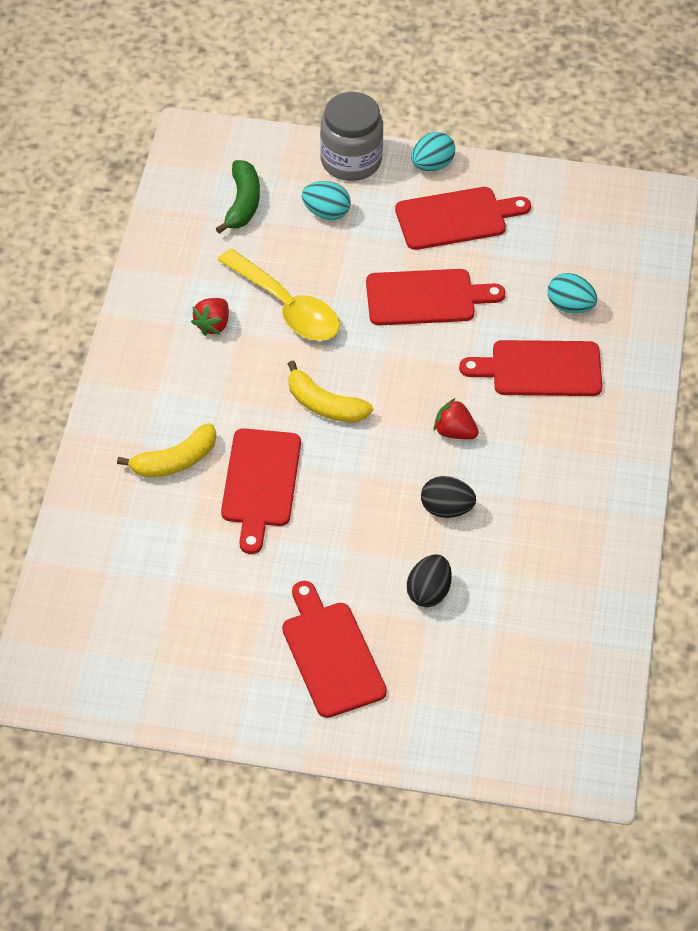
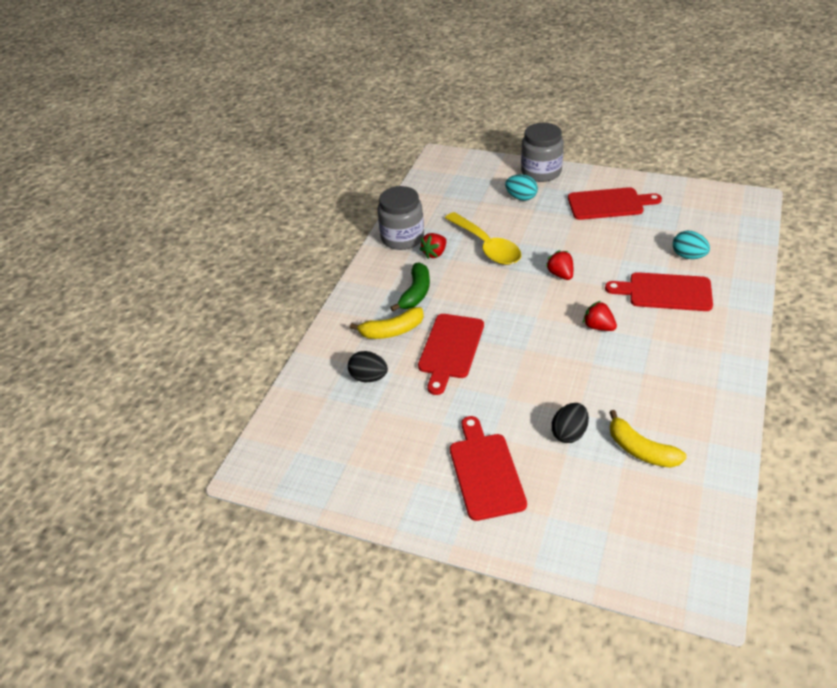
camera: 15 degrees right, 10 degrees down
green banana [216,160,260,234] -> green banana moved to [390,262,430,311]
yellow banana [288,361,373,423] -> yellow banana moved to [609,410,687,468]
red cutting board [366,269,506,325] -> none
turquoise egg [411,132,455,171] -> none
black egg [421,476,476,518] -> black egg moved to [348,351,388,382]
none -> grey jar [377,186,424,250]
none -> red strawberry [546,250,573,280]

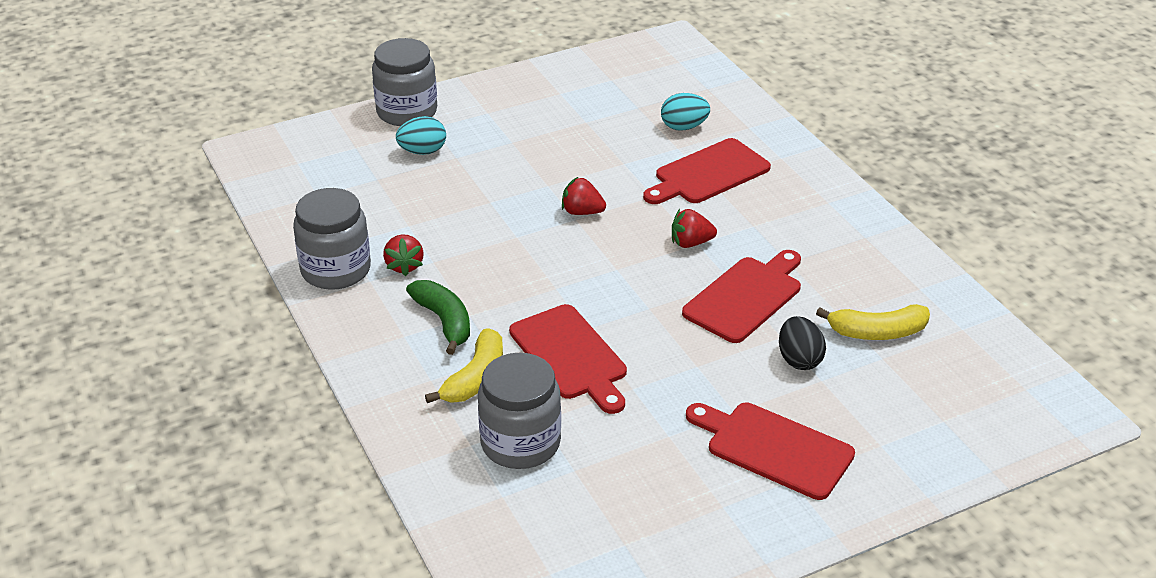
camera: 50 degrees left, 5 degrees down
black egg [348,351,388,382] -> grey jar [478,353,561,469]
yellow spoon [445,212,521,265] -> none
red cutting board [568,187,662,220] -> red cutting board moved to [682,250,801,343]

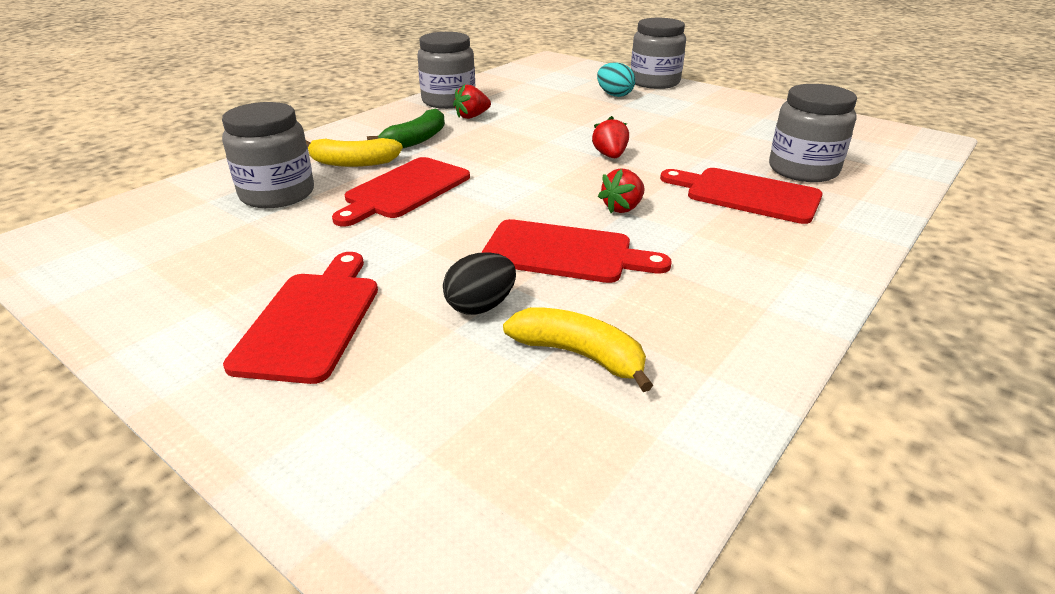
camera: 65 degrees right, 5 degrees down
turquoise egg [661,93,710,131] -> grey jar [769,84,857,182]
red strawberry [672,209,717,248] -> red strawberry turned 105 degrees counterclockwise [598,168,645,213]
yellow banana [816,304,930,340] -> yellow banana turned 150 degrees clockwise [503,307,653,392]

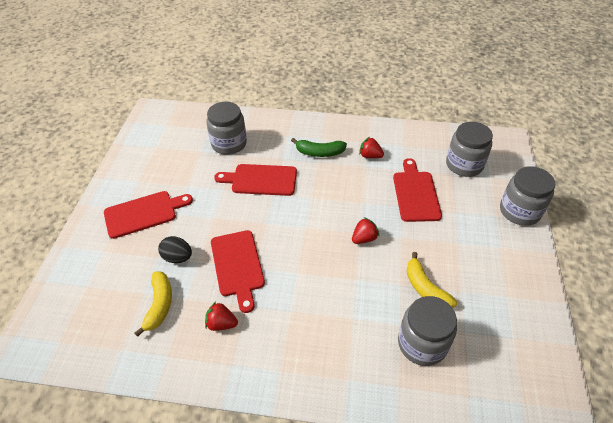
camera: 60 degrees right, 15 degrees up
yellow banana [306,138,403,167] -> yellow banana moved to [406,252,457,308]
grey jar [417,32,475,109] -> grey jar moved to [446,122,493,177]
turquoise egg [597,62,635,97] -> none
red strawberry [598,168,645,213] -> red strawberry moved to [205,301,238,331]
red cutting board [660,168,823,224] -> red cutting board moved to [393,158,442,222]

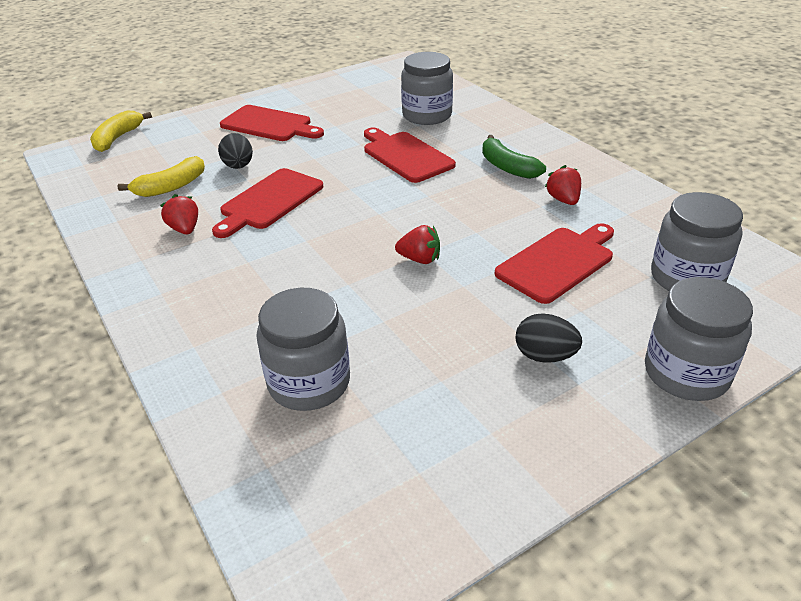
camera: 50 degrees right, 10 degrees down
yellow banana [406,252,457,308] -> yellow banana moved to [90,111,152,152]
none -> black egg [516,313,582,363]

